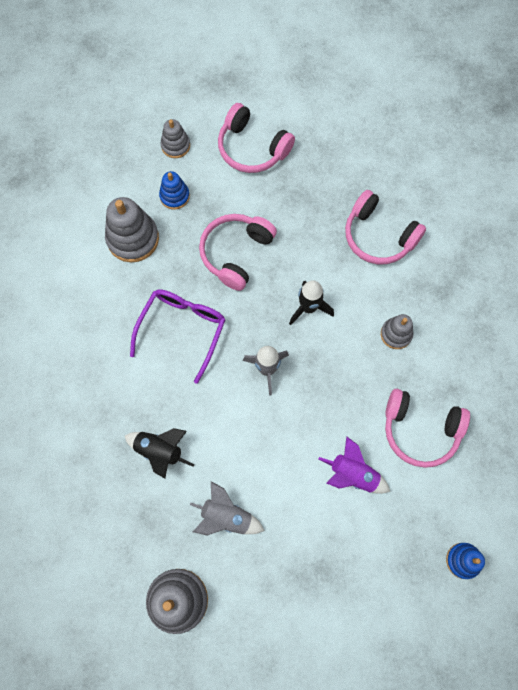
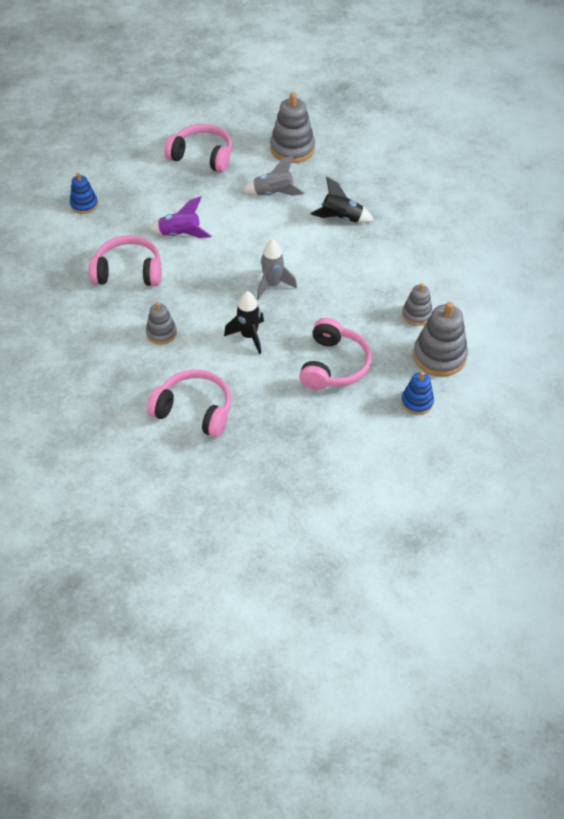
camera: 165 degrees right, 20 degrees down
purple glasses [130,289,226,384] -> none
grey stacking toy [161,119,190,158] -> grey stacking toy moved to [402,283,433,326]
pink headphones [218,103,295,173] -> pink headphones moved to [165,124,232,172]

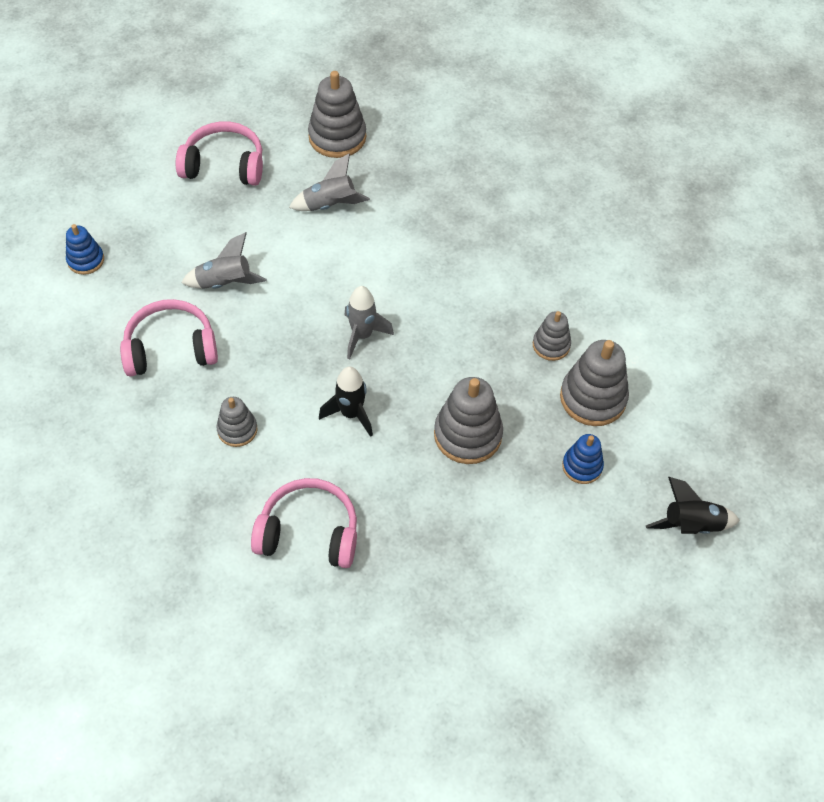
camera: 15 degrees left, 5 degrees up
purple rocket [149,196,212,238] -> grey rocket [181,232,267,289]
pink headphones [299,318,372,390] -> grey stacking toy [434,377,503,464]
black rocket [311,177,374,223] -> black rocket moved to [646,477,740,534]

